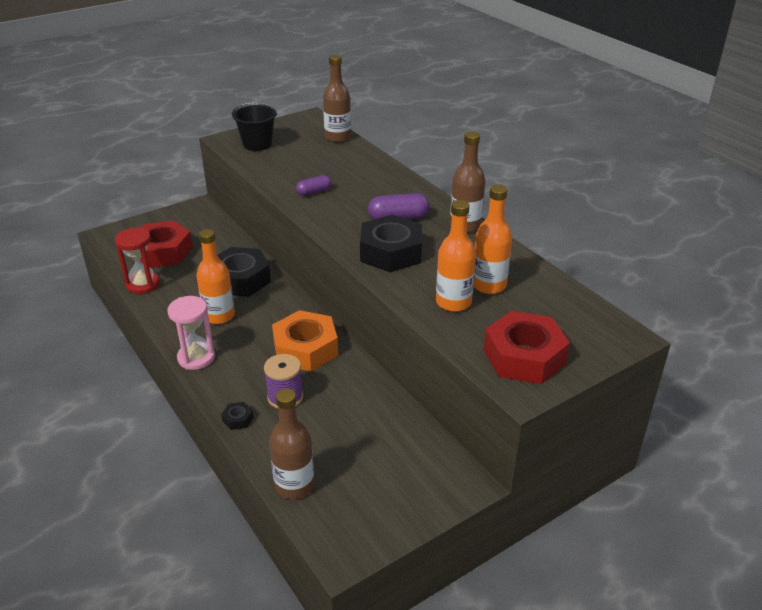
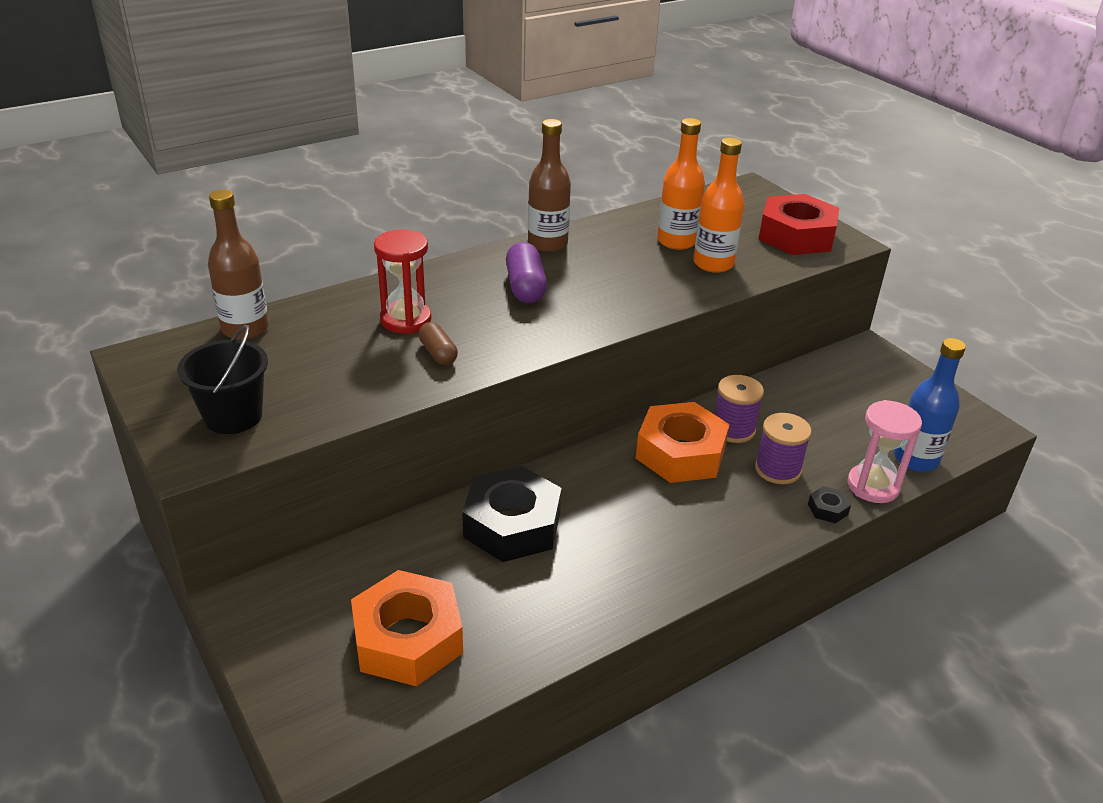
camera: 90 degrees left, 0 degrees up
red hourglass [115,227,160,294] -> red hourglass moved to [374,229,432,334]
red nut [140,220,193,268] -> orange nut [351,570,463,687]
pink hourglass [167,296,215,370] -> pink hourglass moved to [847,400,922,503]
orange bottle [196,229,235,324] -> none
brown bottle [269,389,314,499] -> blue bottle [894,338,966,472]
purple capsule [296,175,331,196] -> brown capsule [418,322,458,365]
black nut [360,215,422,272] -> none
none -> purple spool [715,375,764,443]

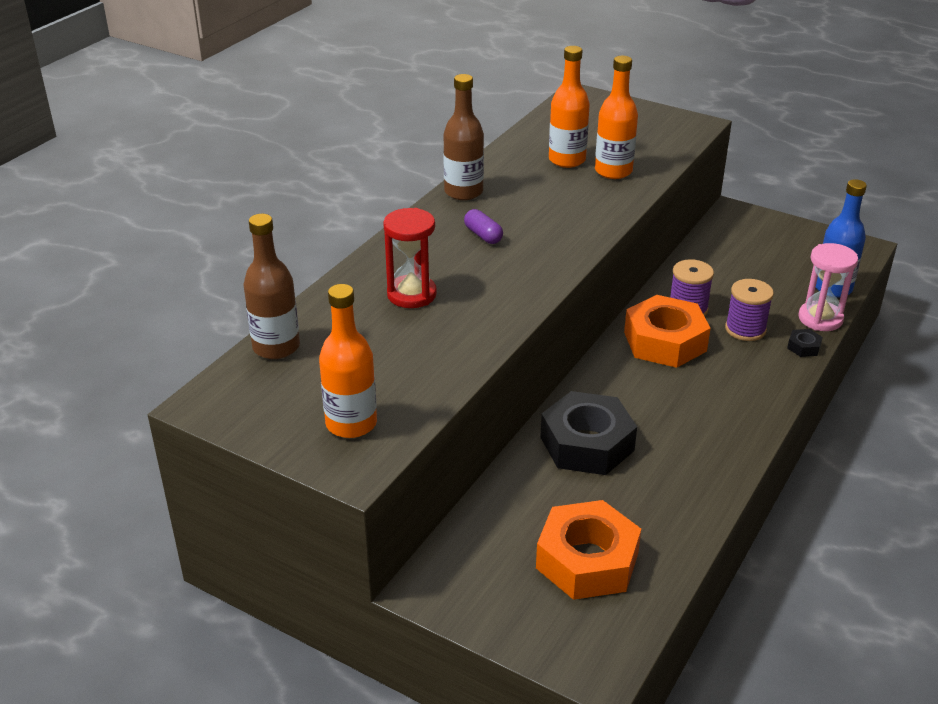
camera: 25 degrees left, 0 degrees up
black bucket [177,325,268,434] -> orange bottle [319,284,377,438]
brown capsule [418,322,458,365] -> none
purple capsule [506,242,547,303] -> purple capsule [464,209,503,244], size x0.64
red nut [758,194,839,255] -> none

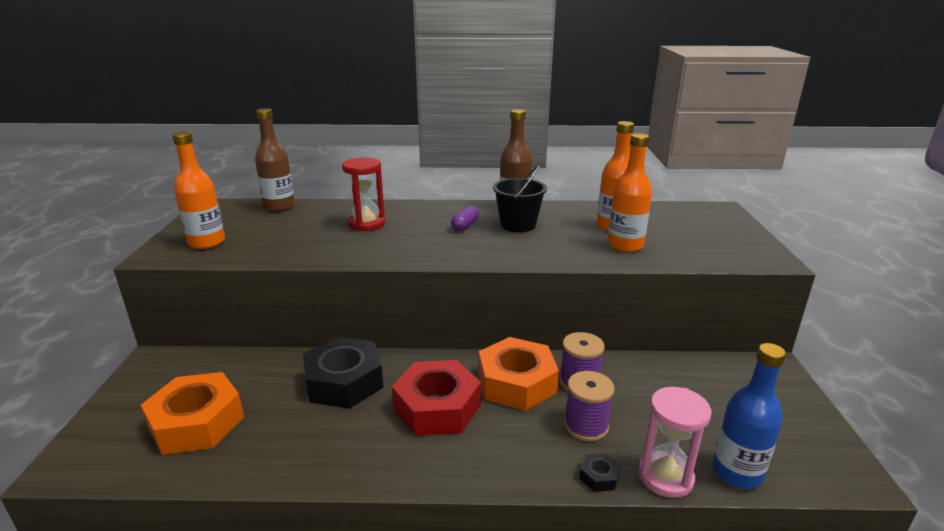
camera: 60 degrees right, 10 degrees down
none -> red nut [392,360,481,436]
none -> black bucket [493,165,547,232]

